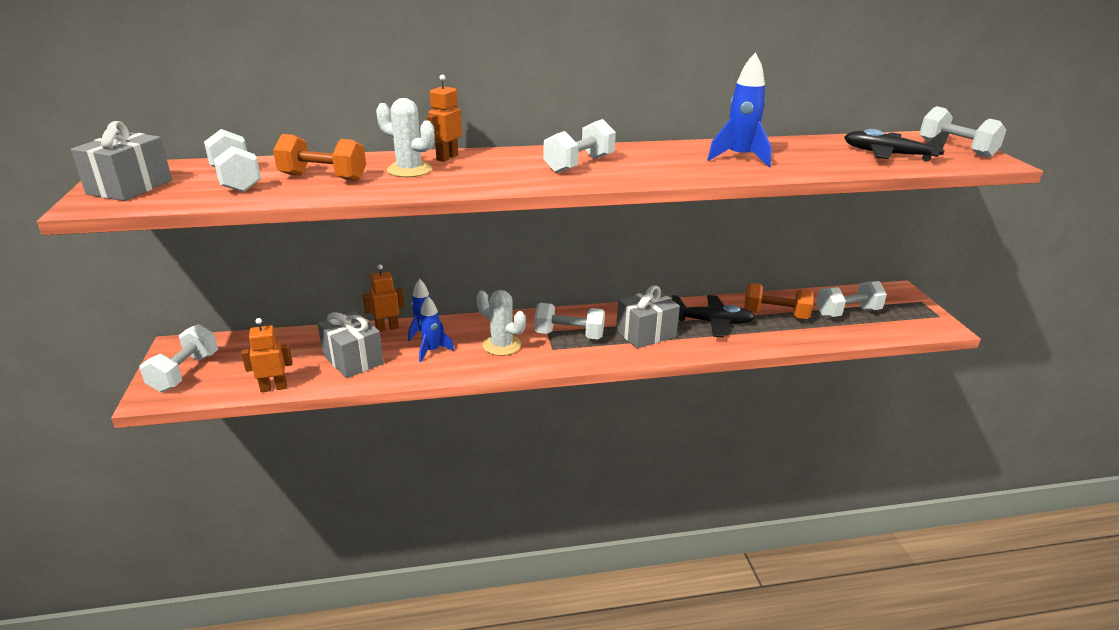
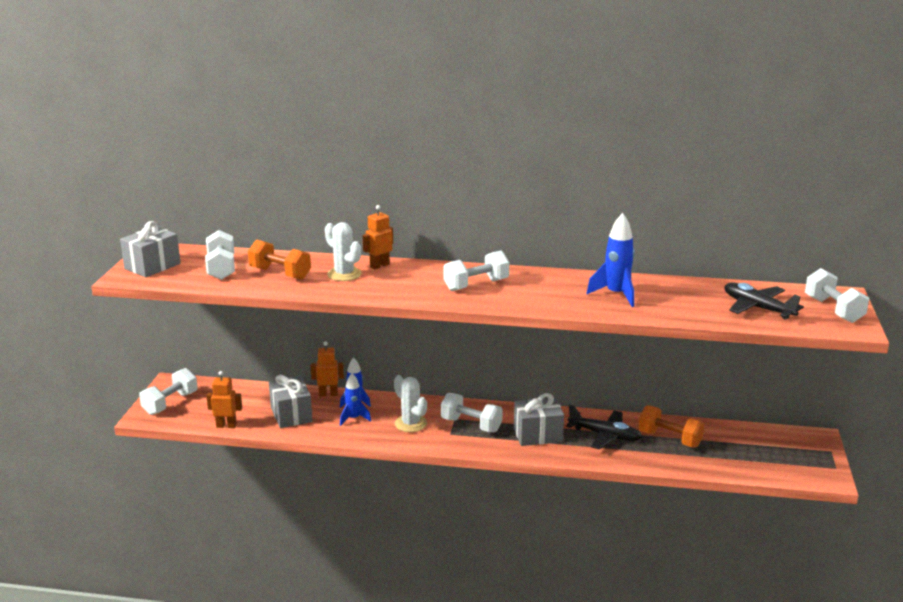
camera: 20 degrees right, 5 degrees down
white dumbbell [816,281,887,317] -> none

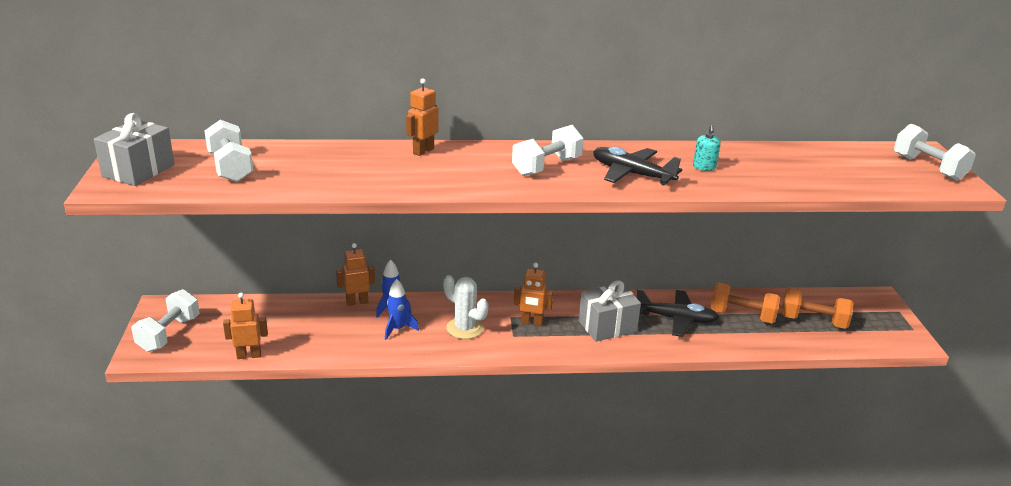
camera: 15 degrees left, 5 degrees up
orange dumbbell [248,240,311,280] -> orange dumbbell moved to [782,288,854,329]
grey gift [269,375,313,428] -> none
white cactus [325,222,362,281] -> none
white dumbbell [441,393,503,432] -> orange robot [514,263,553,326]
blue rocket [586,213,635,307] -> turquoise soap dispenser [693,125,721,171]
black plane [724,282,804,320] -> black plane moved to [593,147,682,185]

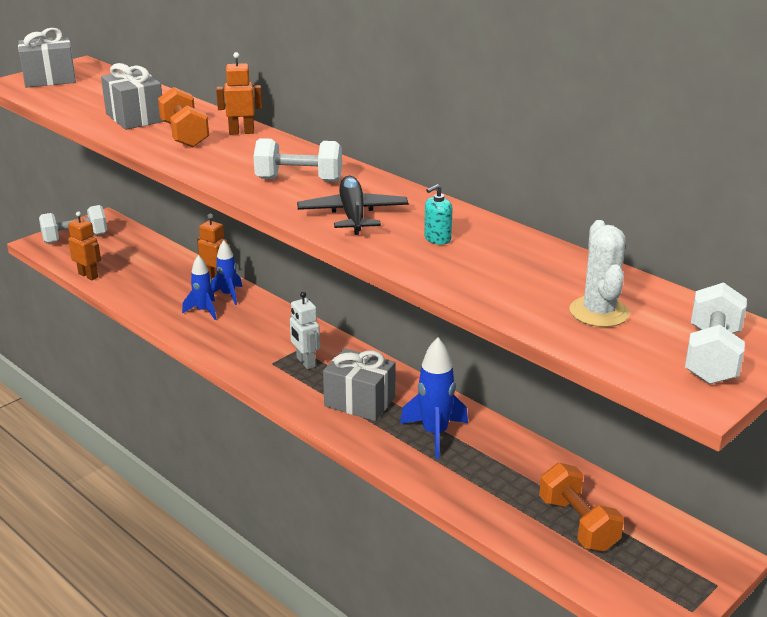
camera: 50 degrees right, 0 degrees up
white dumbbell [204,120,253,182] -> none
white cactus [443,275,489,339] -> white cactus moved to [569,220,630,327]
orange robot [514,263,553,326] -> white robot [290,292,320,369]
black plane [637,290,719,337] -> blue rocket [400,338,468,459]
orange dumbbell [711,282,780,323] -> orange dumbbell moved to [158,87,209,147]
none -> grey gift [101,63,164,130]

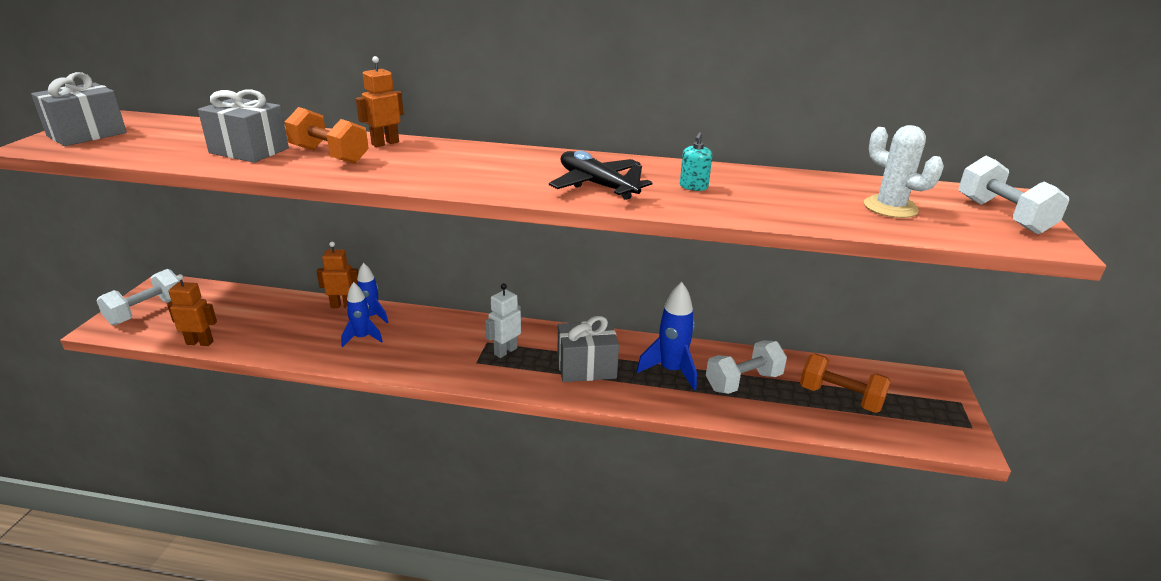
camera: 35 degrees left, 0 degrees up
white dumbbell [253,138,342,182] -> white dumbbell moved to [706,340,787,394]
white robot [290,292,320,369] -> white robot turned 105 degrees clockwise [485,283,521,358]

